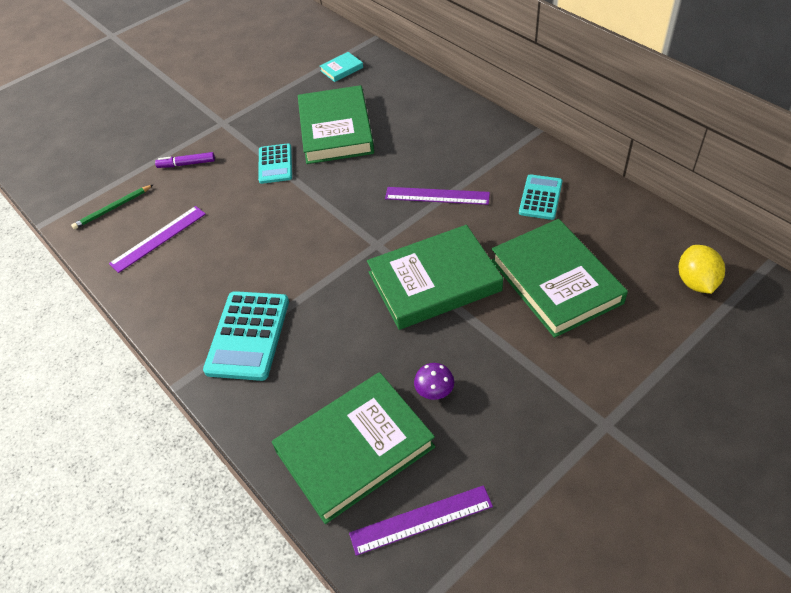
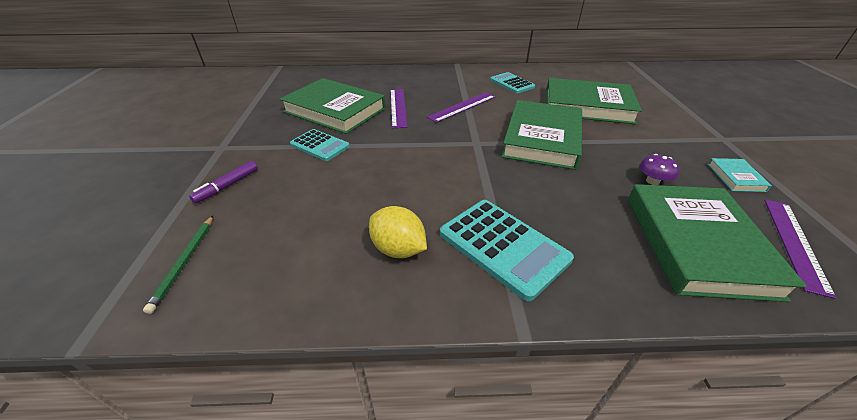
camera: 55 degrees left, 10 degrees down
purple ruler [109,206,206,273] -> purple ruler moved to [390,89,407,128]
turquoise book [320,52,363,82] -> turquoise book moved to [708,158,772,192]
yellow lemon [678,245,725,294] -> yellow lemon moved to [369,206,427,258]

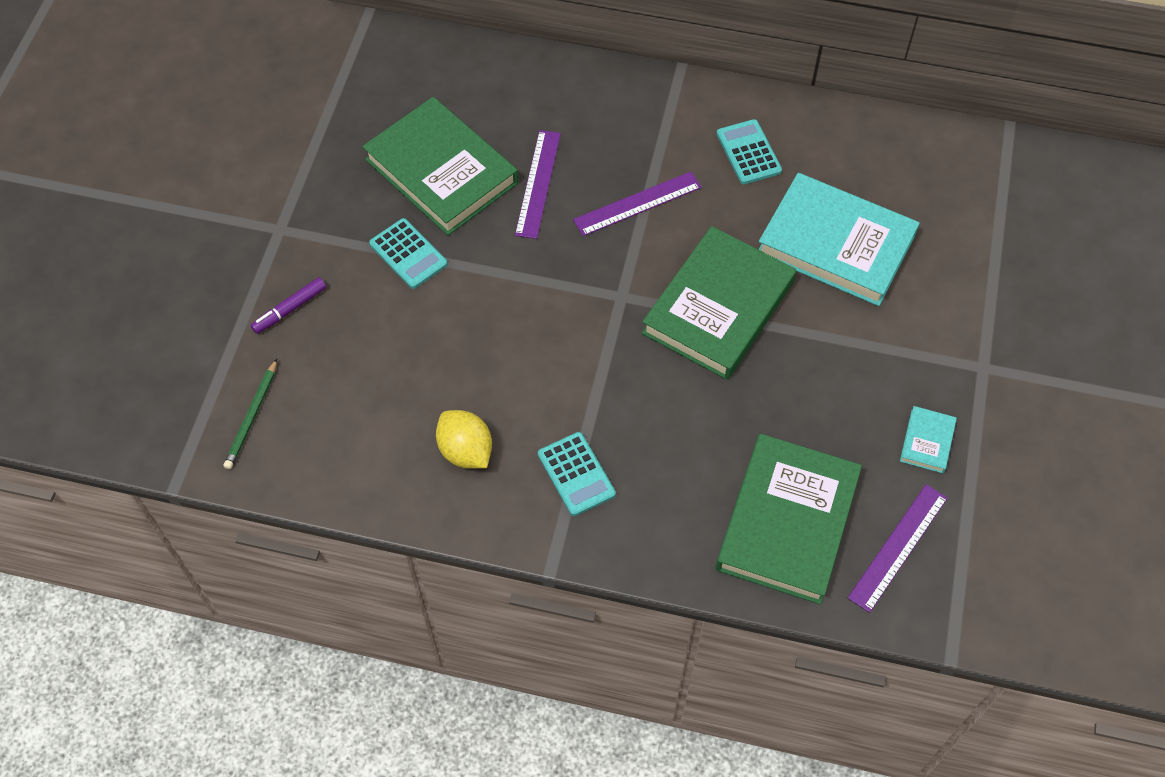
camera: 15 degrees right, 20 degrees up
turquoise calculator [440,200,574,301] -> turquoise calculator [538,432,616,516], size x0.63
green book [546,78,642,124] -> turquoise book [758,173,920,306]
purple mushroom [639,154,679,185] -> none

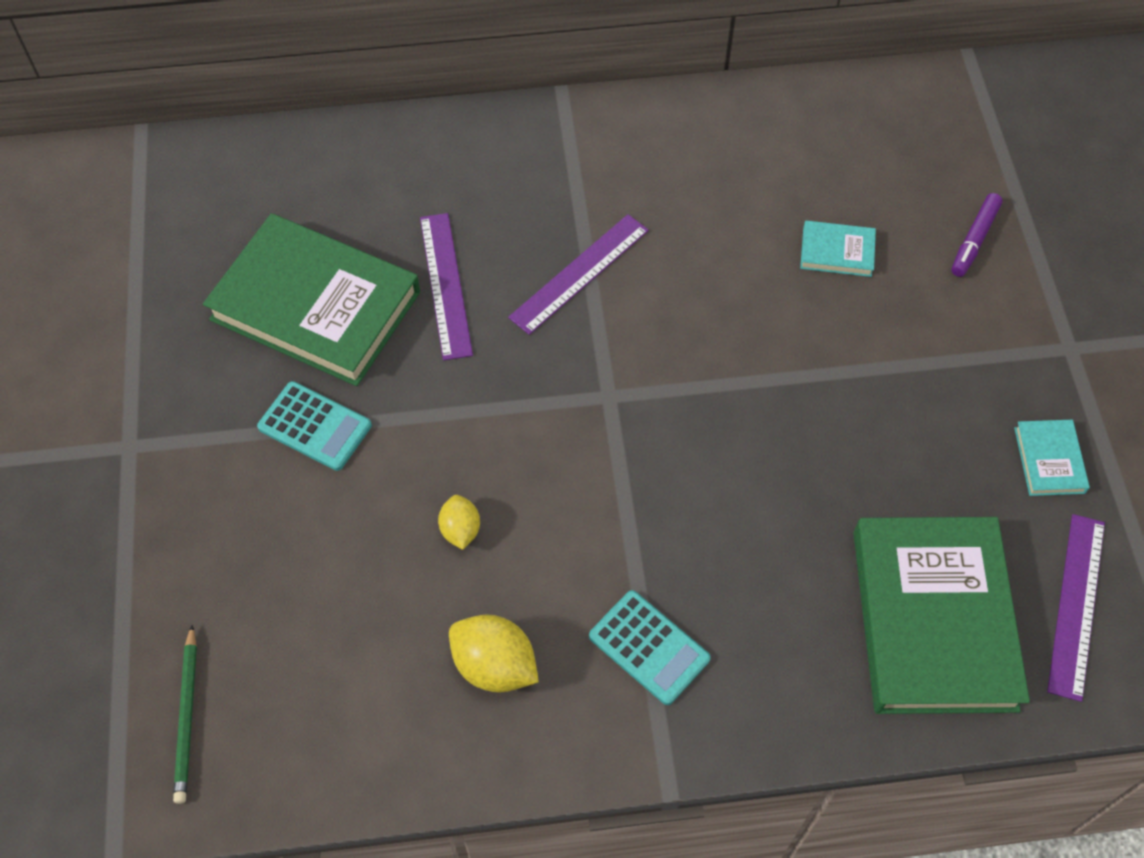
camera: 20 degrees left, 0 degrees up
purple marker [251,277,326,334] -> purple marker moved to [951,193,1003,277]
green book [642,226,796,380] -> none
turquoise calculator [717,119,782,184] -> none
turquoise book [758,173,920,306] -> turquoise book [800,221,876,277], size x0.42
none -> yellow lemon [438,495,480,550]

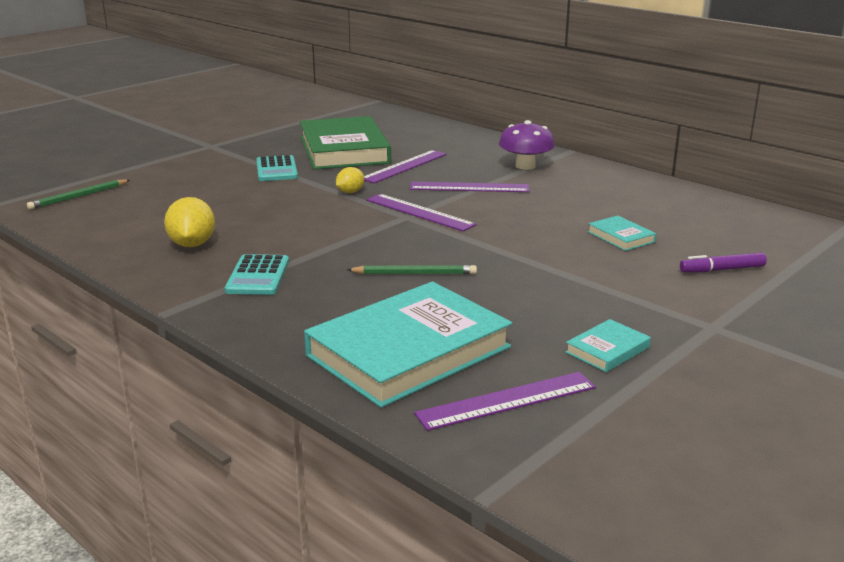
camera: 50 degrees right, 35 degrees down
yellow lemon [438,495,480,550] -> yellow lemon moved to [336,167,364,193]
green book [854,517,1030,714] -> turquoise book [304,281,512,408]
none -> green pencil [347,265,477,274]
none -> purple ruler [366,194,477,231]
none -> purple mushroom [499,120,555,170]

